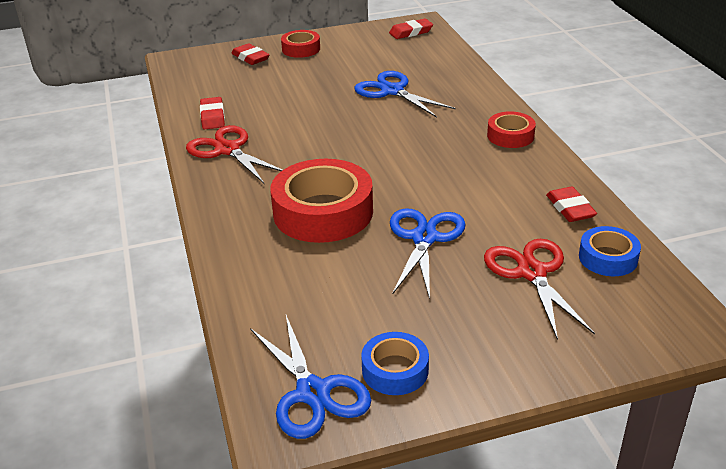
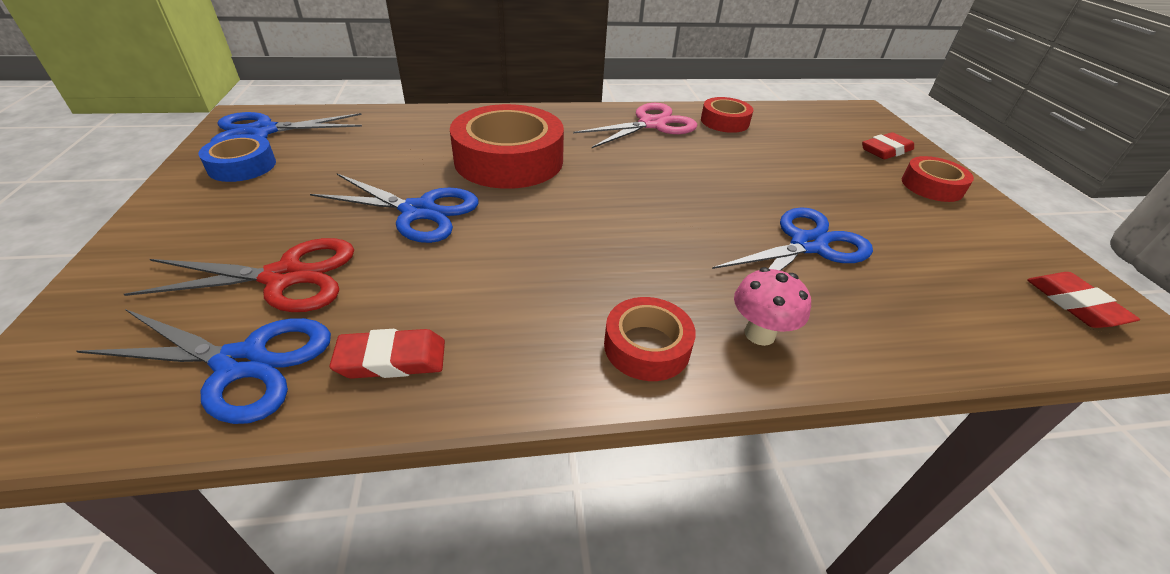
camera: 95 degrees right, 5 degrees up
red scissors [186,125,282,183] -> pink scissors [573,103,697,148]
red eraser [200,97,225,129] -> red tape [701,97,753,133]
blue tape [579,226,641,276] -> blue scissors [77,309,331,424]
none -> pink mushroom [734,267,811,346]

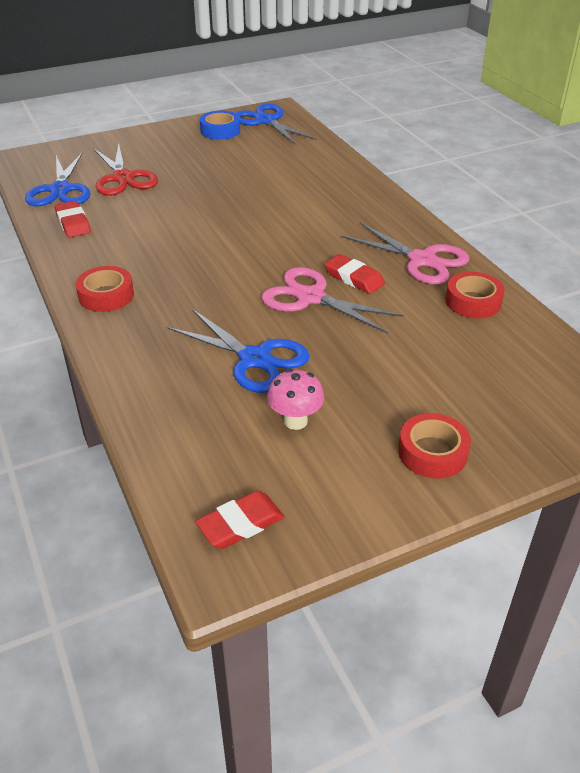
camera: 75 degrees right, 0 degrees up
blue scissors [310,173,478,243] -> none
red tape [450,104,564,189] -> none
pink mushroom [734,267,811,346] -> pink mushroom moved to [267,369,324,430]
red eraser [862,132,914,159] -> red eraser moved to [325,254,385,294]
none -> pink scissors [262,267,403,333]

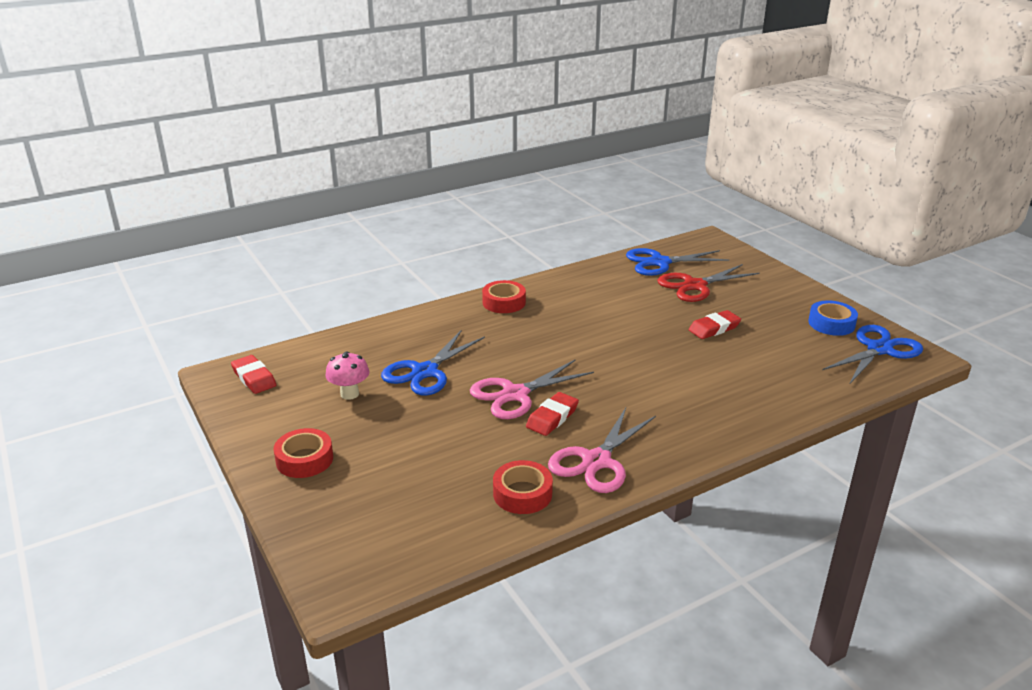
camera: 85 degrees right, 10 degrees down
red eraser [54,201,91,238] -> red eraser moved to [689,310,741,339]
pink scissors [262,267,403,333] -> pink scissors turned 150 degrees counterclockwise [470,360,594,419]

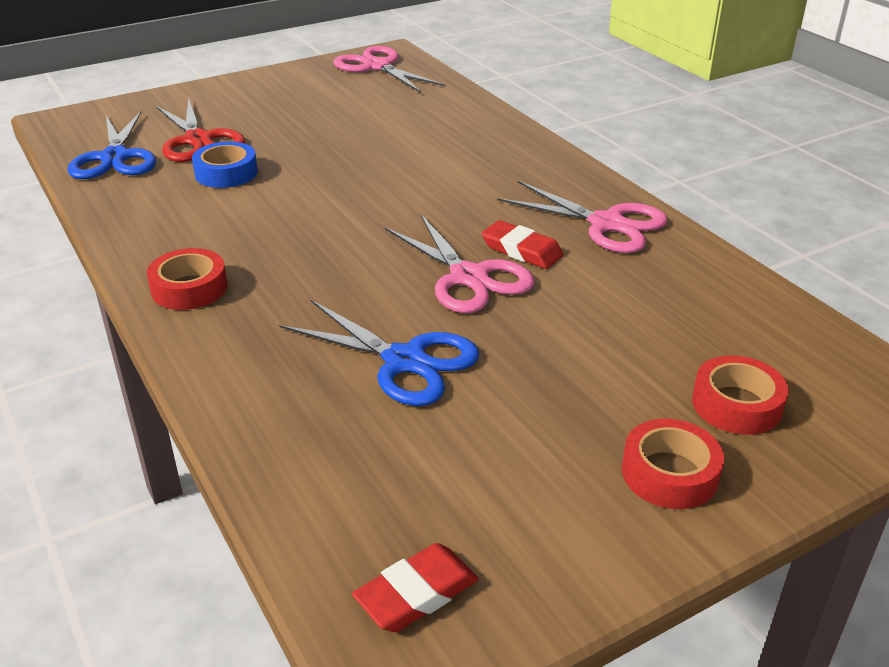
camera: 90 degrees left, 5 degrees up
pink mushroom [325,351,369,400] -> none
red tape [493,460,553,514] -> red tape moved to [692,355,789,435]
red eraser [689,310,741,339] -> none
blue tape [808,300,858,336] -> blue tape moved to [192,142,258,188]
blue scissors [822,325,923,383] -> pink scissors [333,46,445,92]

